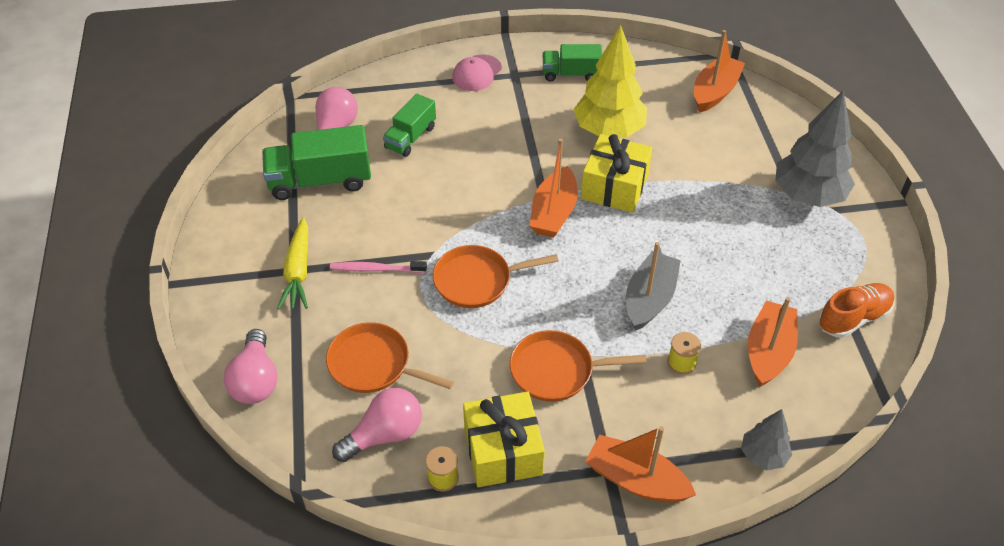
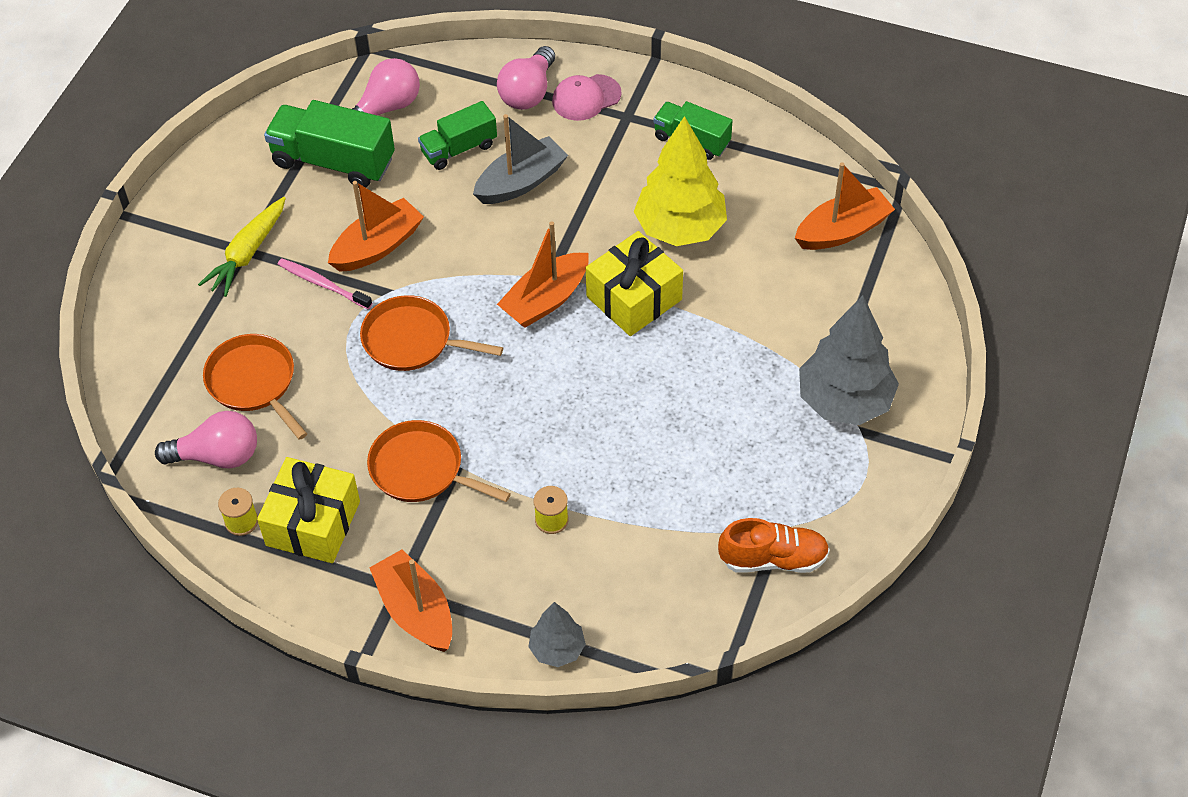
camera: 30 degrees right, 5 degrees up
pink light bulb [224,329,278,404] -> pink light bulb moved to [497,46,555,110]
grey boat [626,242,681,331] -> grey boat moved to [473,114,568,204]
orange boat [748,297,798,387] -> orange boat moved to [328,181,424,272]

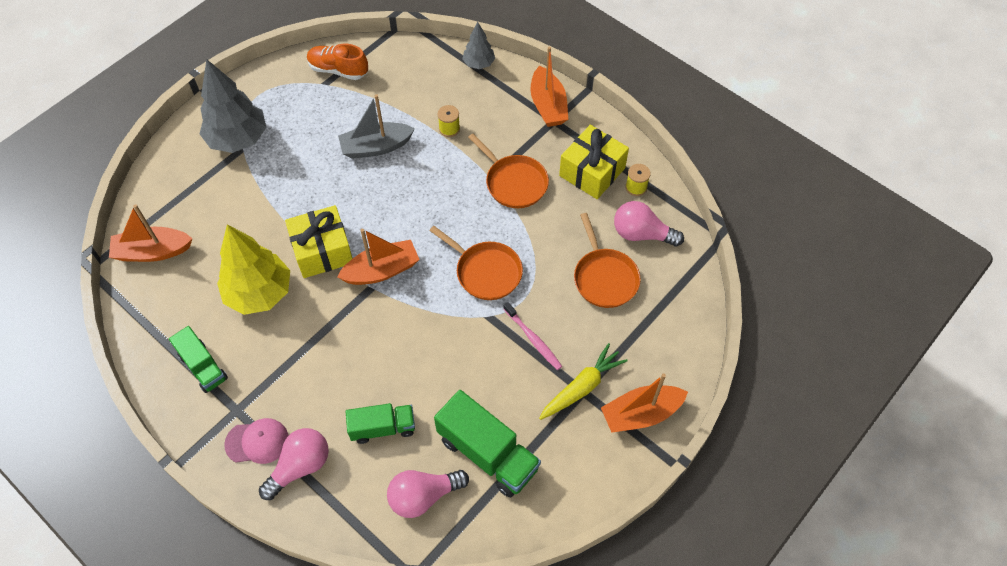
camera: 160 degrees left, 5 degrees up
orange boat [328,181,424,272] -> orange boat moved to [601,373,688,433]
grey boat [473,114,568,204] -> grey boat moved to [338,94,415,159]

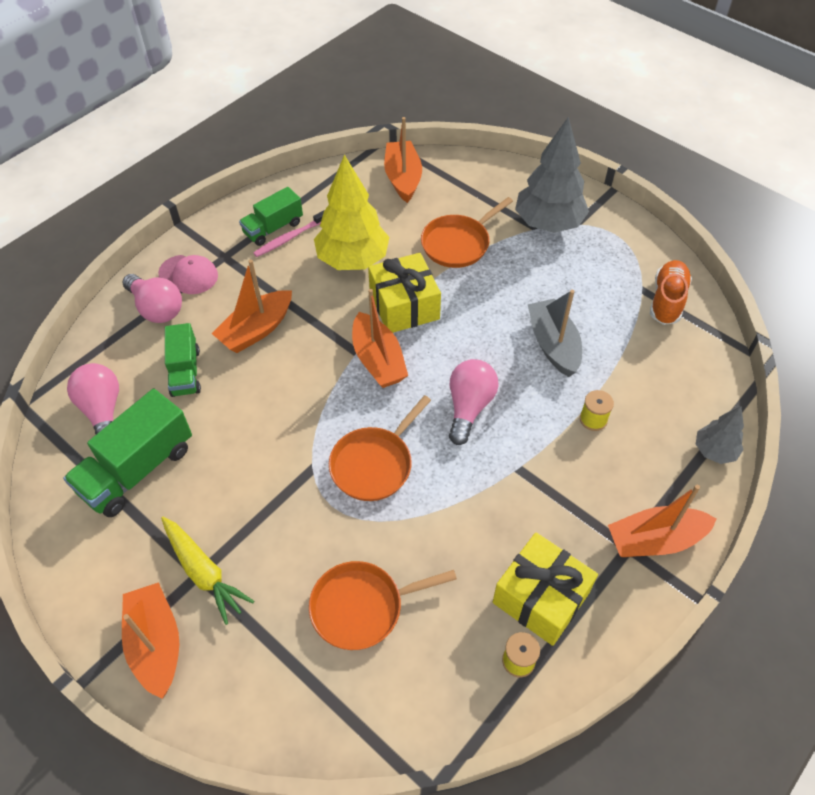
camera: 90 degrees right, 5 degrees down
pink cap [224,418,289,464] -> pink cap turned 60 degrees counterclockwise [158,255,218,294]
orange pan [468,134,549,208] -> orange pan moved to [421,197,513,268]
pink toothbrush [503,302,562,370] -> pink toothbrush moved to [253,210,325,257]
pink light bulb [614,201,684,247] -> pink light bulb moved to [449,359,499,445]
none -> orange boat [211,260,292,353]

